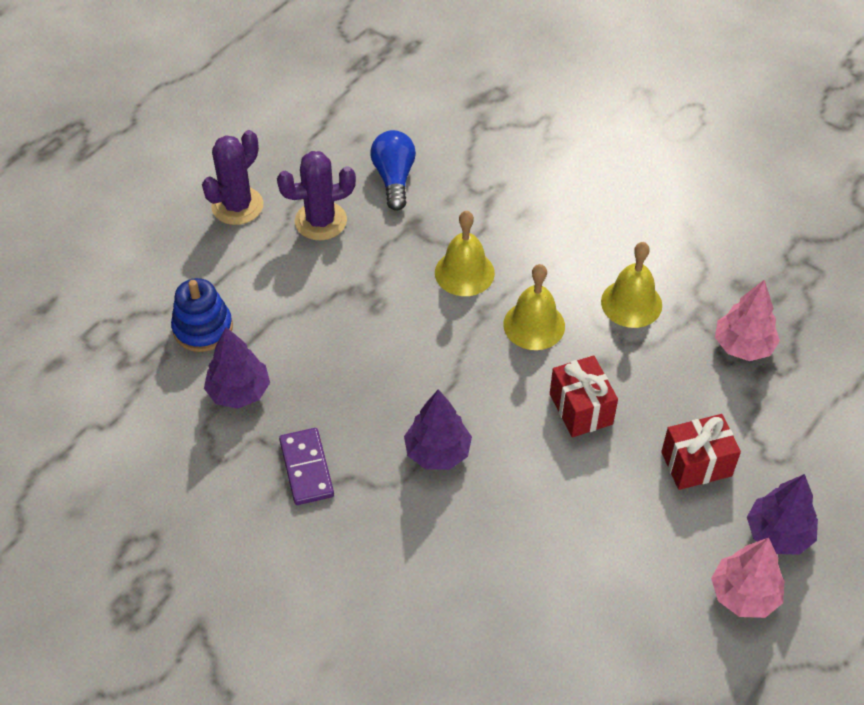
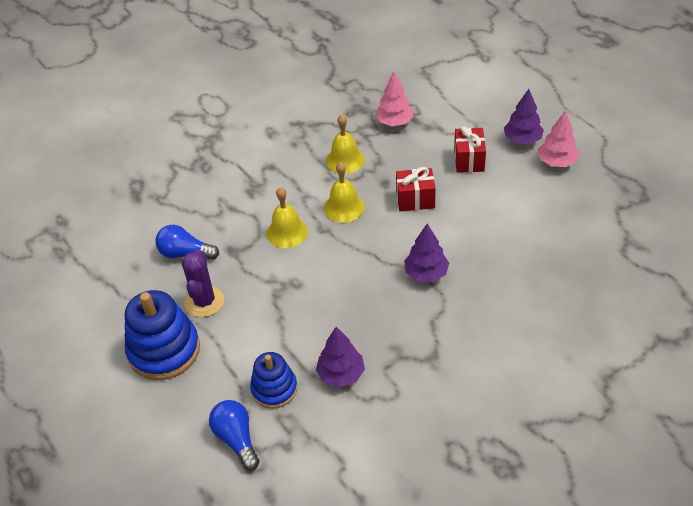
camera: 70 degrees left, 5 degrees down
purple cactus [202,130,263,225] -> blue stacking toy [125,290,200,380]
purple domino [279,428,334,505] -> none
none -> blue light bulb [209,400,260,470]

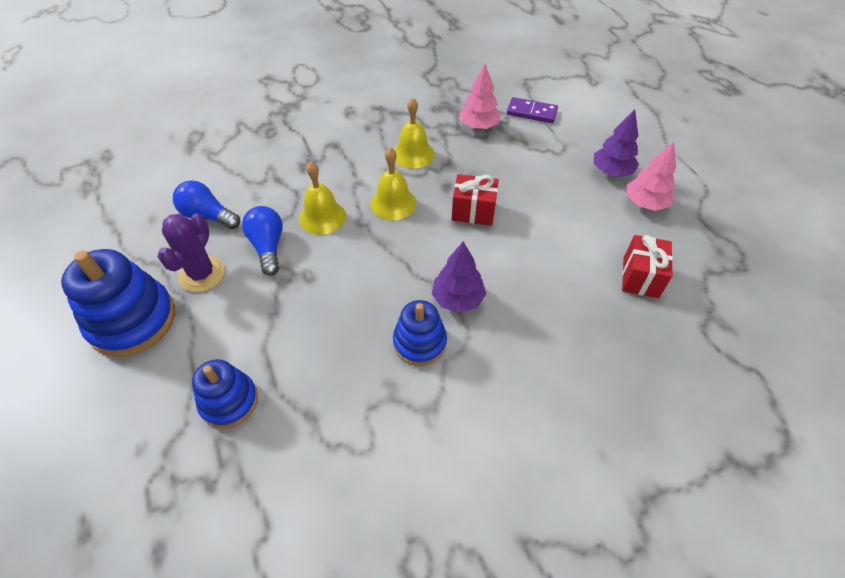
camera: 10 degrees right, 5 degrees up
blue light bulb [209,400,260,470] -> blue light bulb moved to [242,206,283,276]
purple tree [316,327,365,387] -> none
red gift [454,126,486,173] -> red gift moved to [622,235,673,298]
none -> blue stacking toy [393,300,447,366]
none -> purple domino [507,97,558,123]

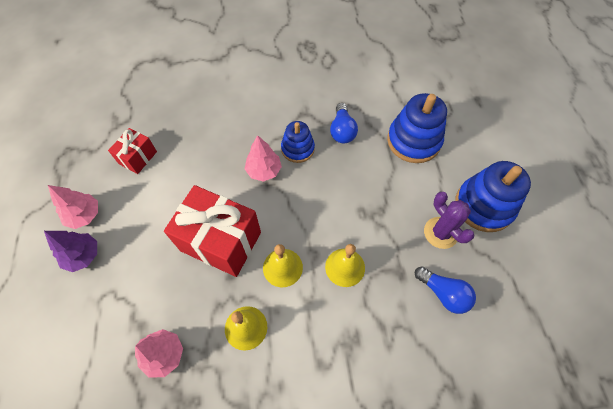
camera: 165 degrees left, 10 degrees up
purple cactus [158,214,225,292] -> purple cactus turned 60 degrees counterclockwise [424,192,475,249]
blue stacking toy [192,359,258,429] -> blue stacking toy [387,93,447,163], size x1.62
blue light bulb [242,206,283,276] -> blue light bulb moved to [330,103,358,143]
purple tree [431,241,486,313] -> pink tree [245,135,282,182]
red gift [452,174,499,226] -> red gift [164,185,261,277], size x1.91
purple domino [507,97,558,123] -> none

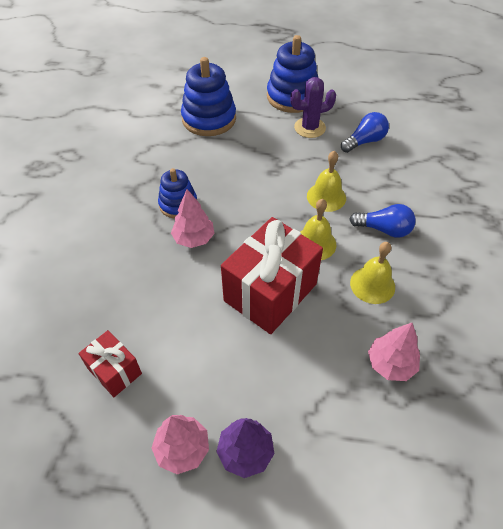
camera: 75 degrees left, 10 degrees down
blue light bulb [330,103,358,143] -> blue light bulb moved to [349,204,416,238]

